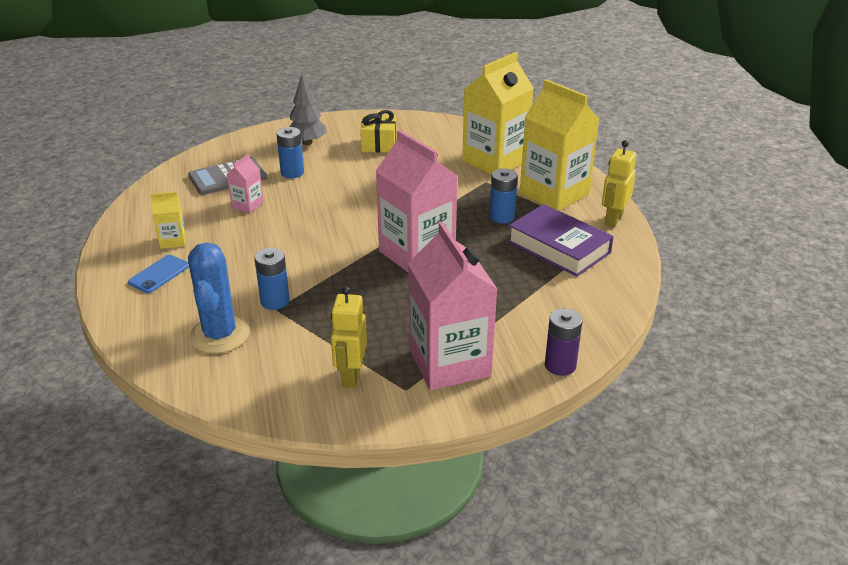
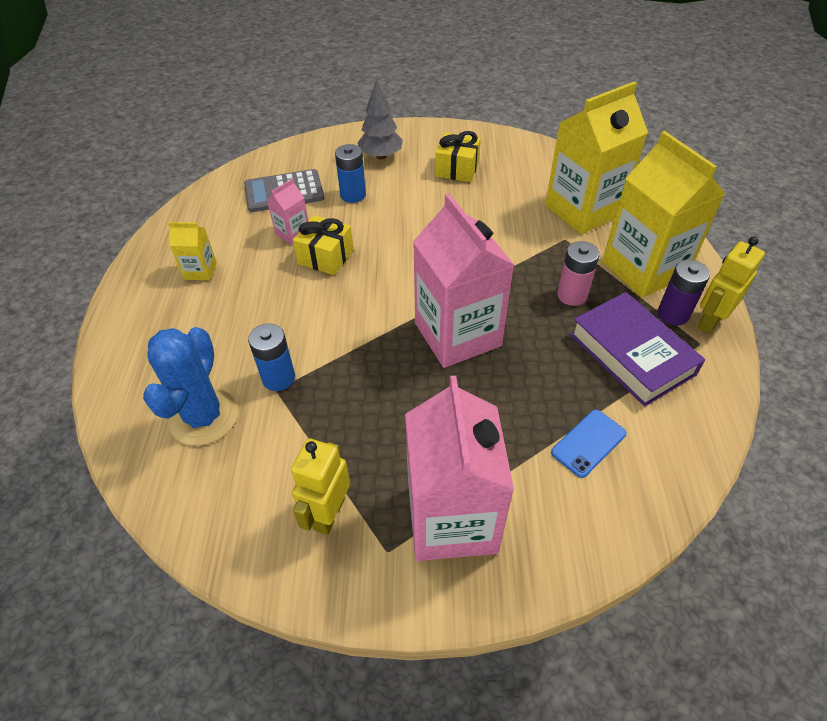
camera: 15 degrees right, 15 degrees up
blue phone [128,255,189,293] -> blue phone moved to [551,410,627,478]
blue battery [490,168,518,224] -> pink battery [557,241,600,306]
purple battery [545,308,583,376] -> purple battery moved to [658,260,710,326]
none -> yellow gift [293,215,354,275]

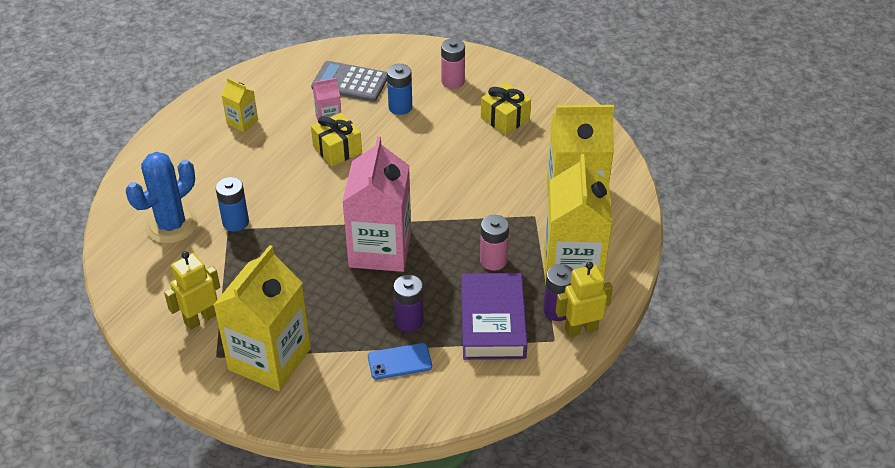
camera: 30 degrees right, 5 degrees down
grey tree [357,80,403,159] -> pink battery [441,38,465,89]
pink carton [405,376,514,561] -> yellow carton [214,245,311,391]
none -> purple battery [393,275,424,332]

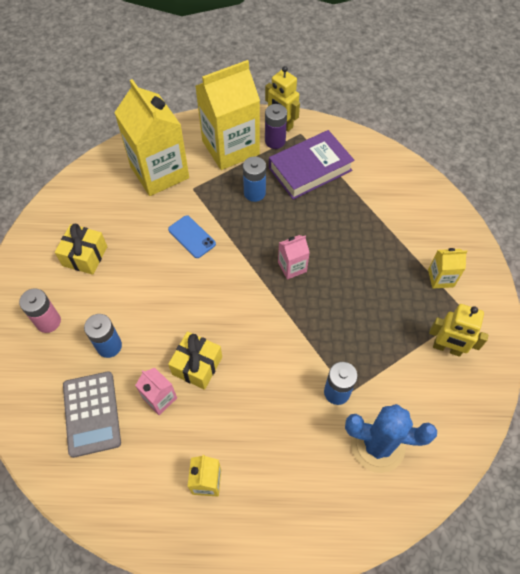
camera: 120 degrees left, 15 degrees up
yellow carton [214,245,311,391] -> yellow carton [428,248,468,289], size x0.45
pink carton [342,136,411,272] -> pink carton [278,235,310,280], size x0.45
blue phone [368,343,432,380] -> blue phone moved to [168,215,216,258]
purple battery [393,275,424,332] -> none
pink battery [480,215,509,271] -> blue battery [243,156,266,202]

